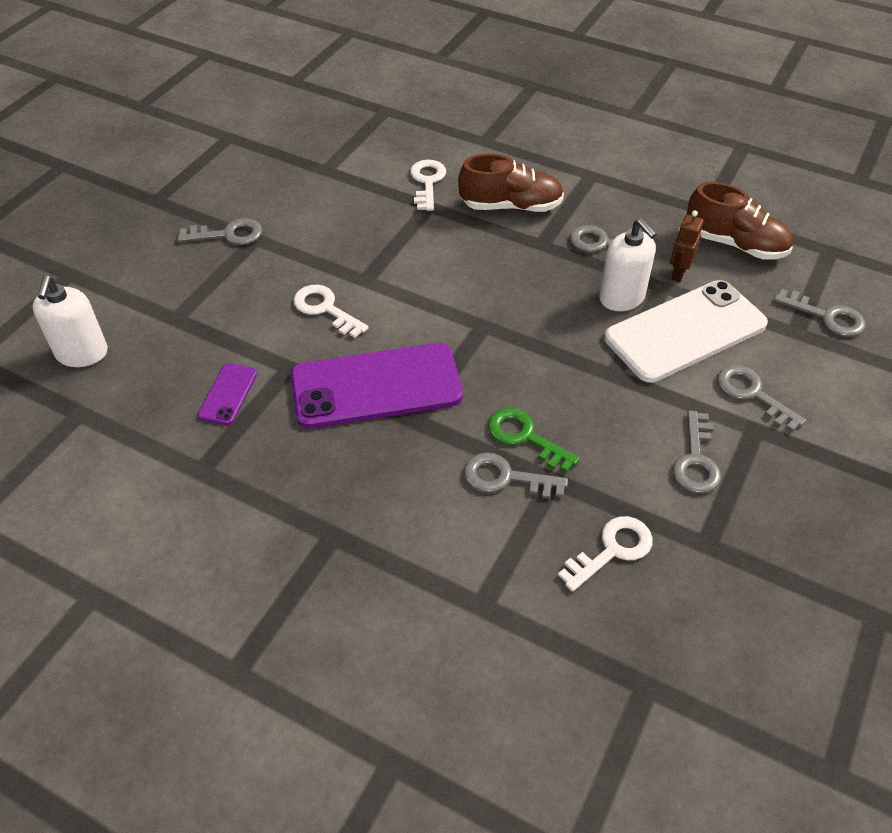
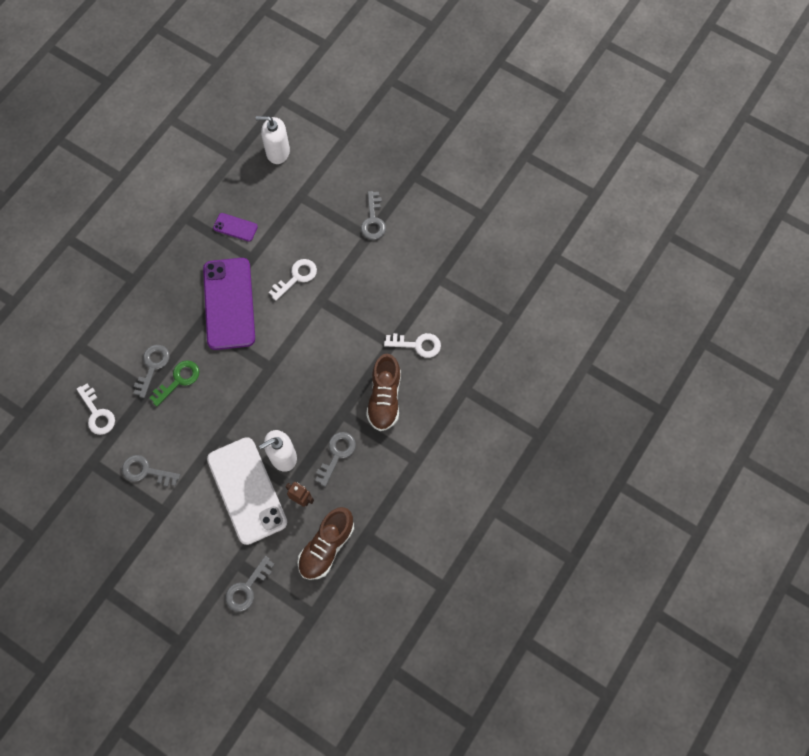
camera: 95 degrees right, 20 degrees up
grey key [717,365,806,432] -> none

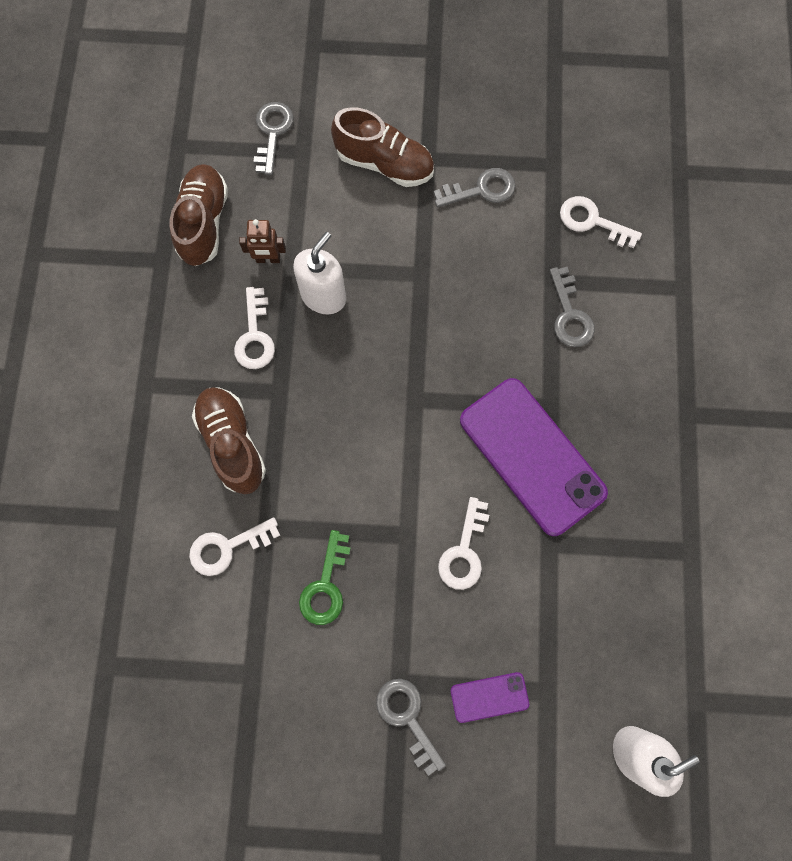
camera: 150 degrees right, 5 degrees up
green key [150,360,199,406] -> green key moved to [299,530,351,625]
white phone [207,437,287,545] -> none
purple phone [213,213,258,242] -> purple phone moved to [451,672,529,723]
grey key [315,432,356,487] -> white key [234,287,275,369]
none -> brown shoe [331,107,434,187]

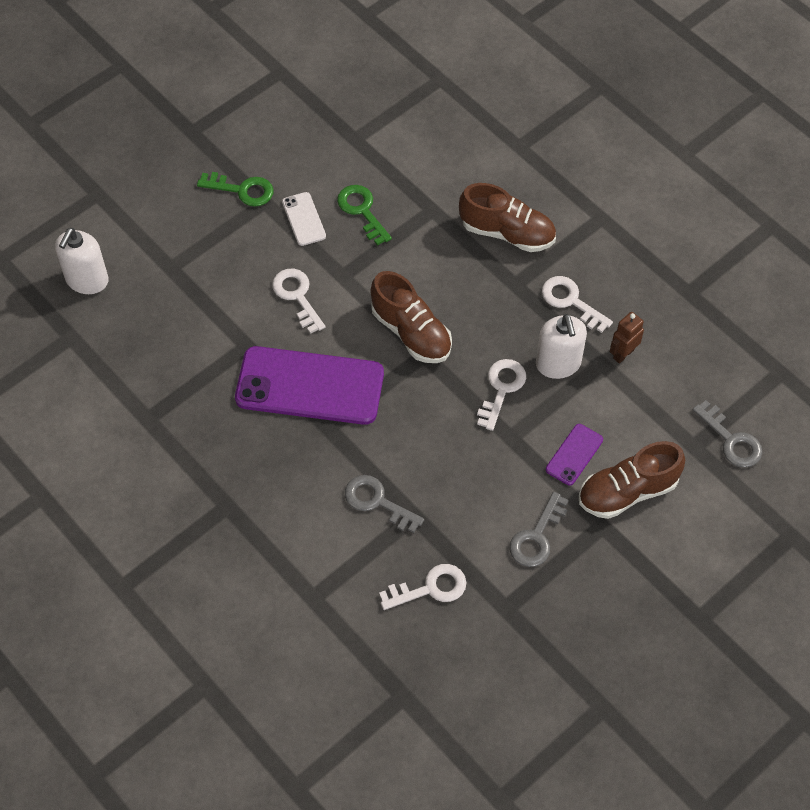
camera: 135 degrees right, 15 degrees down
brown shoe [170,164,228,266] -> brown shoe moved to [371,271,452,363]
white key [189,518,280,576] -> white key moved to [477,359,526,431]
grey key [376,679,446,776] -> green key [197,172,274,207]
purple phone [451,672,529,723] -> purple phone moved to [546,424,603,485]
none -> white phone [282,192,326,246]

